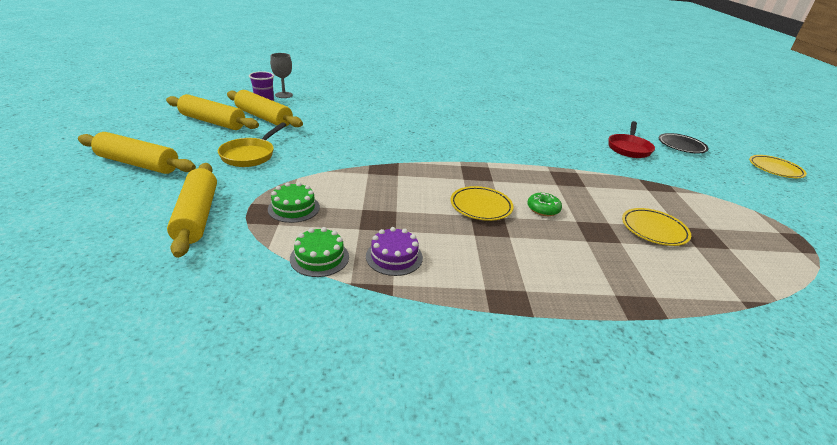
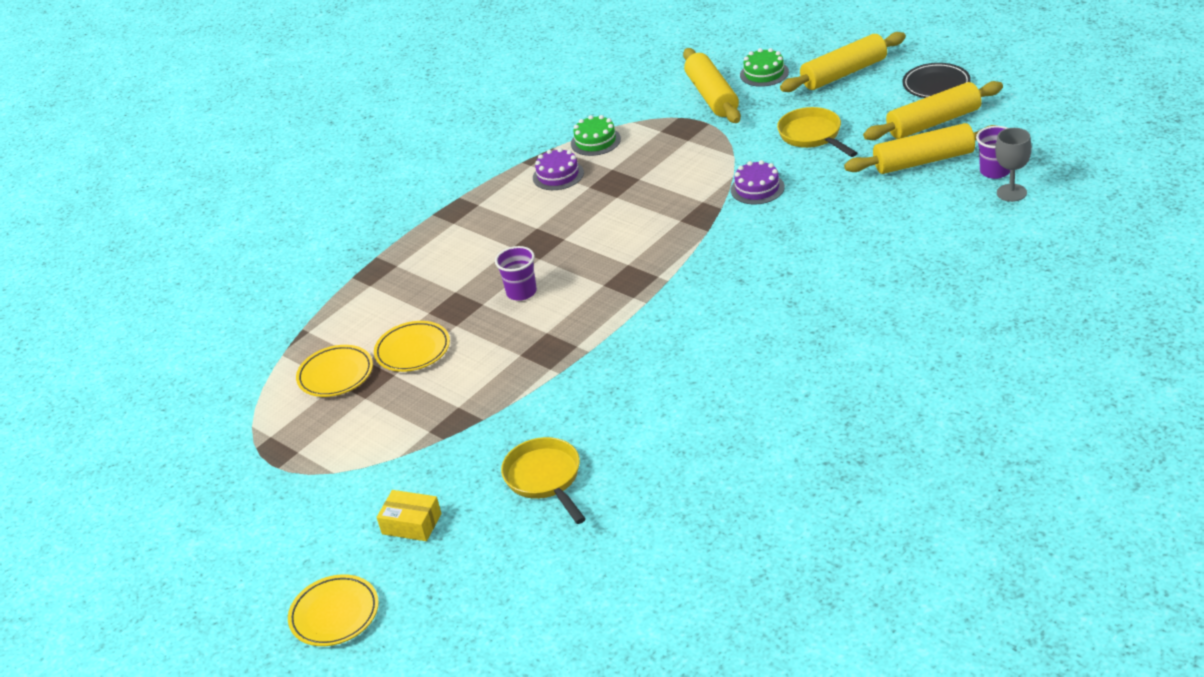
camera: 140 degrees right, 5 degrees up
yellow rolling pin [167,163,217,258] -> yellow rolling pin turned 45 degrees clockwise [683,48,741,123]
green cake [268,182,320,223] -> green cake moved to [740,48,789,87]
yellow plate [451,186,514,221] -> yellow plate moved to [296,345,373,397]
green donut [527,193,562,216] -> purple cup [495,246,537,301]
red pan [609,121,655,158] -> yellow pan [501,437,586,524]
black plate [659,133,709,153] -> black plate moved to [902,63,971,98]
none -> yellow box [377,490,442,541]
none -> purple cake [731,160,785,205]

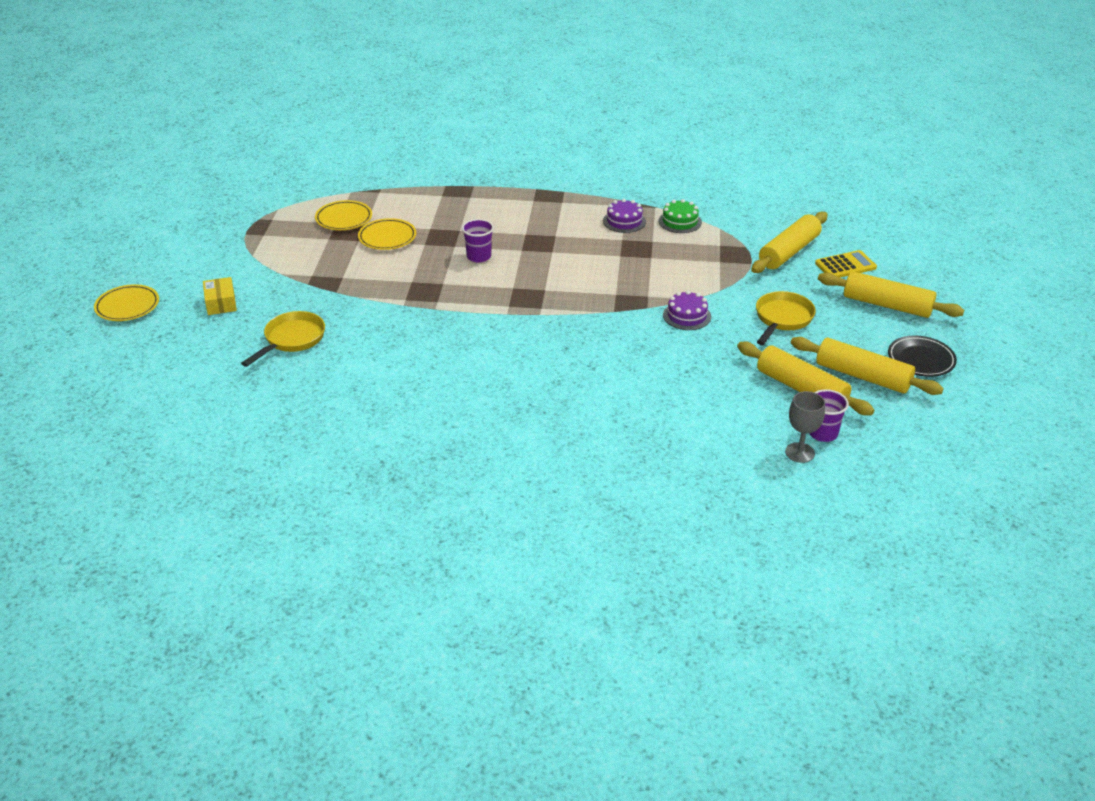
camera: 50 degrees right, 0 degrees up
green cake [740,48,789,87] -> yellow calculator [815,250,877,278]

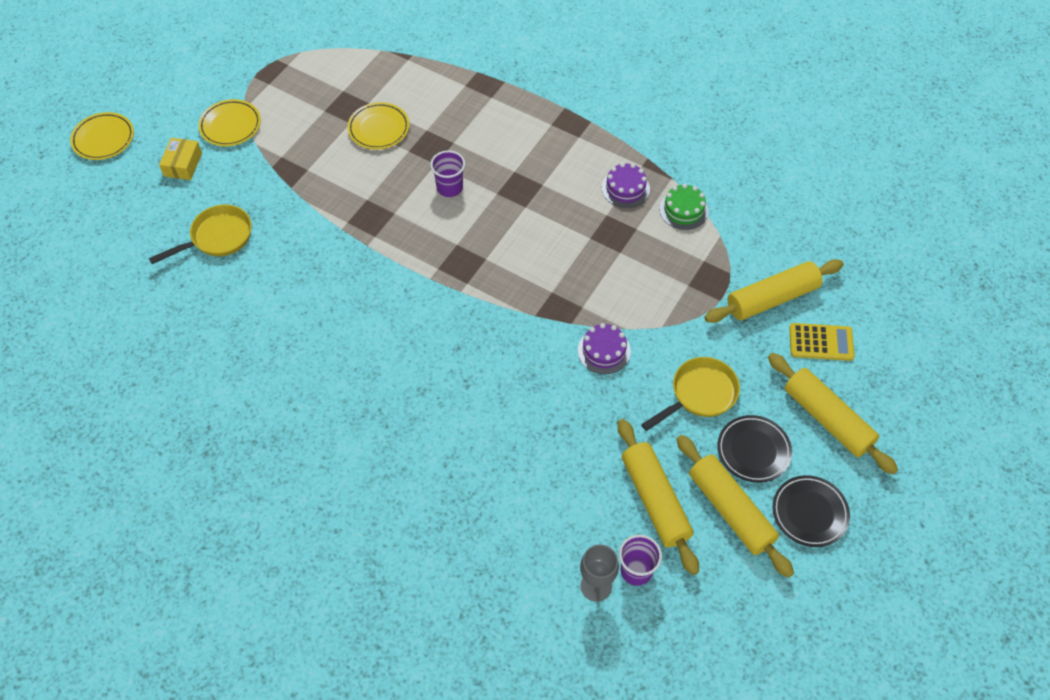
camera: 25 degrees right, 20 degrees up
yellow plate [315,200,372,230] -> yellow plate moved to [198,99,261,146]
none -> black plate [717,415,792,483]

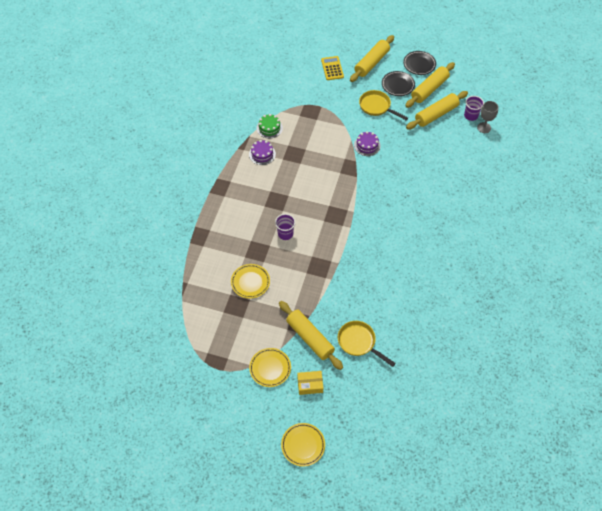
camera: 105 degrees left, 0 degrees up
yellow rolling pin [705,259,844,323] -> yellow rolling pin moved to [279,301,343,370]

